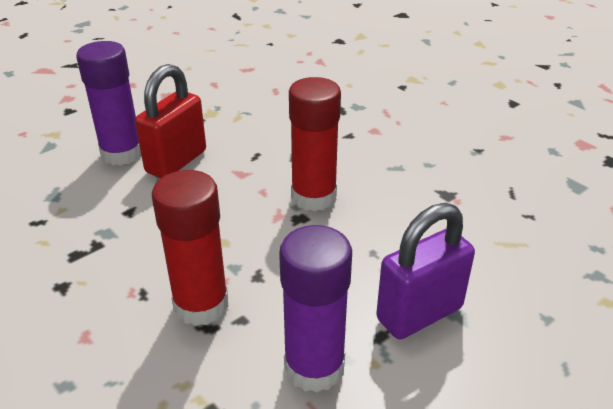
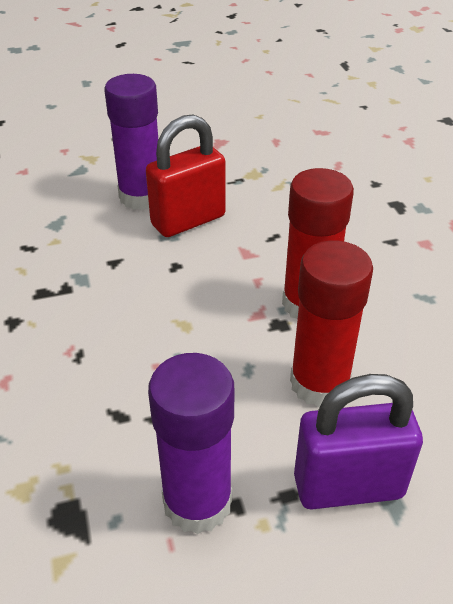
camera: 25 degrees right, 5 degrees up
red glue stick [152,170,229,326] -> red glue stick moved to [290,240,373,407]

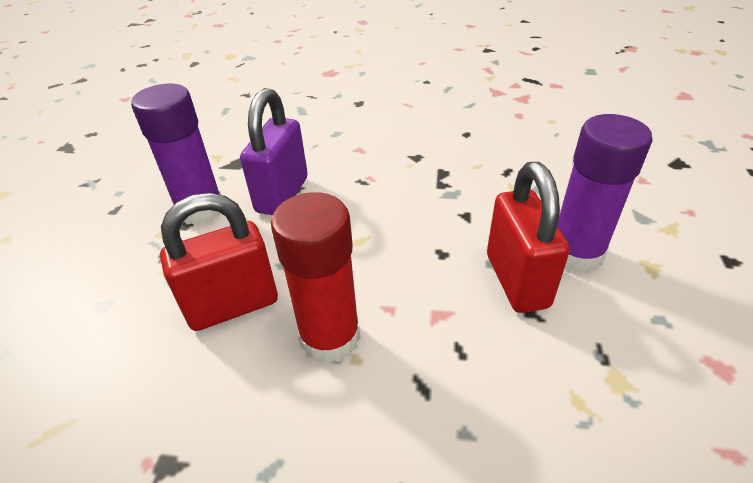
camera: 115 degrees right, 0 degrees up
red glue stick [290,240,373,407] -> red padlock [160,193,278,331]
purple padlock [294,374,423,509] -> purple padlock moved to [240,88,308,215]

